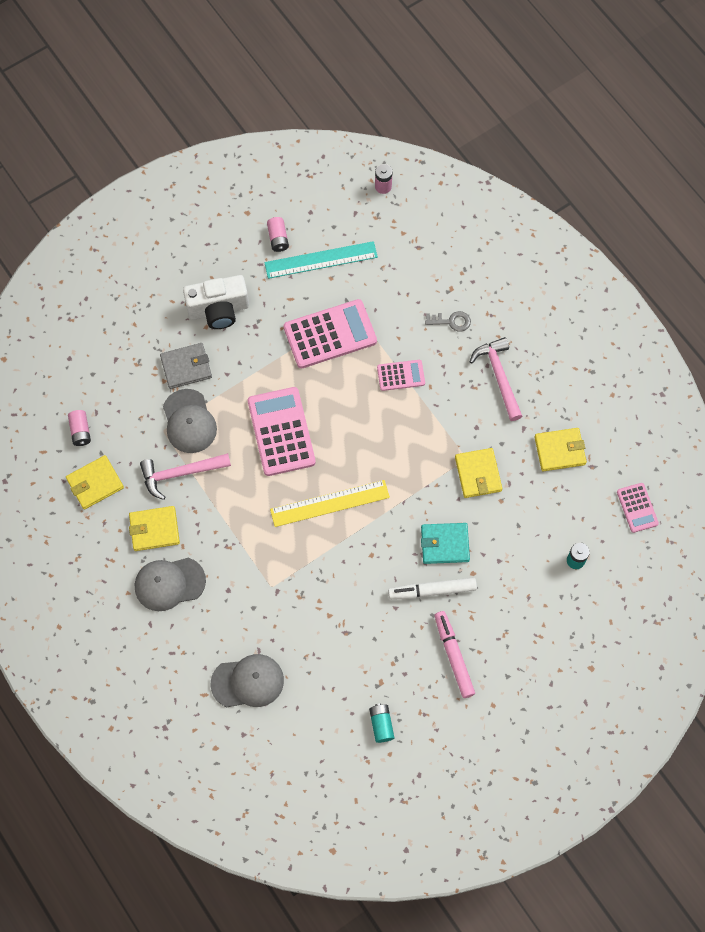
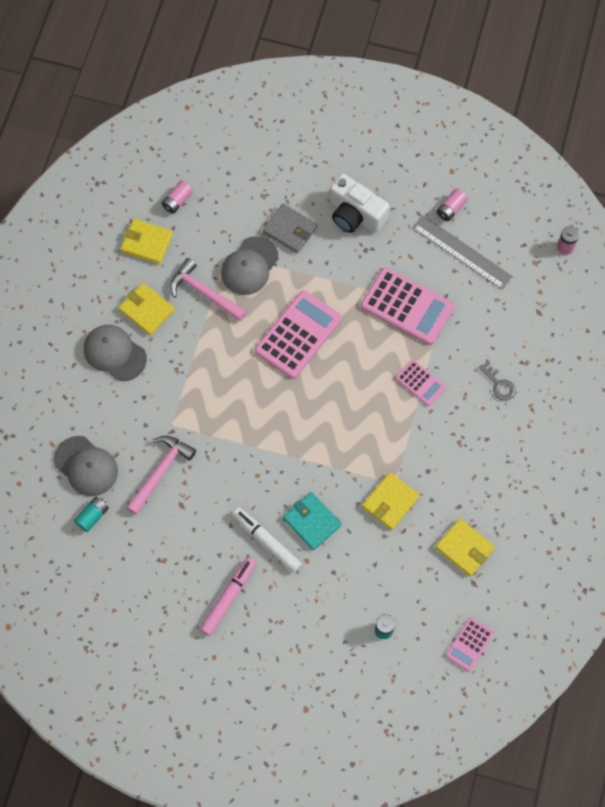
camera: 50 degrees right, 0 degrees up
turquoise ruler [264,241,378,279] -> grey ruler [412,215,513,290]
yellow ruler [270,480,390,527] -> none
turquoise battery [369,703,394,743] -> turquoise battery moved to [74,497,109,532]
pink hammer [470,337,523,421] -> pink hammer moved to [126,435,196,515]

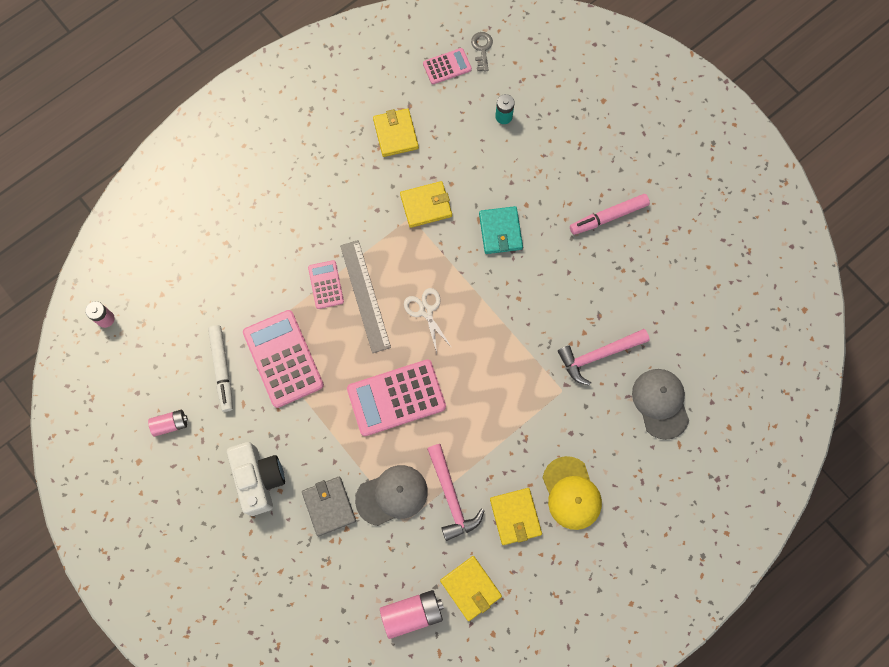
camera: 145 degrees left, 5 degrees up
turquoise battery [74,497,109,532] -> none
grey cap [84,325,147,381] -> yellow cap [542,456,602,530]
pink battery [162,181,193,214] -> pink battery [380,590,444,639], size x1.60
white marker [232,508,302,573] -> white marker moved to [208,325,233,412]
grey ruler [412,215,513,290] -> grey ruler moved to [340,240,391,353]
grey key [479,361,516,401] -> grey key moved to [471,32,493,72]
none -> white scissors [404,288,453,353]

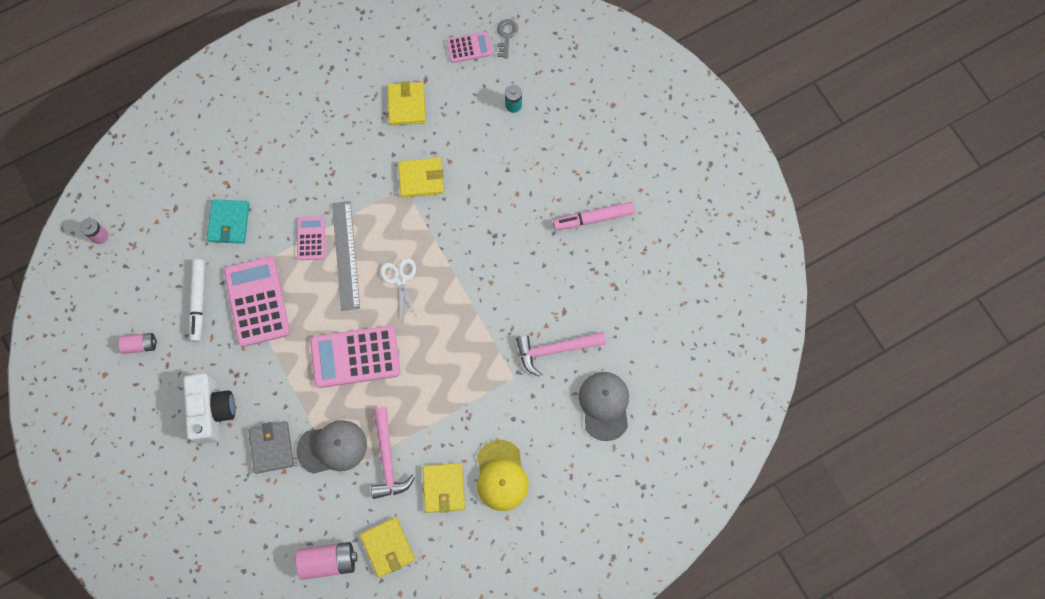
camera: 10 degrees right, 0 degrees up
turquoise wallet [479,206,523,254] -> turquoise wallet moved to [207,199,250,244]

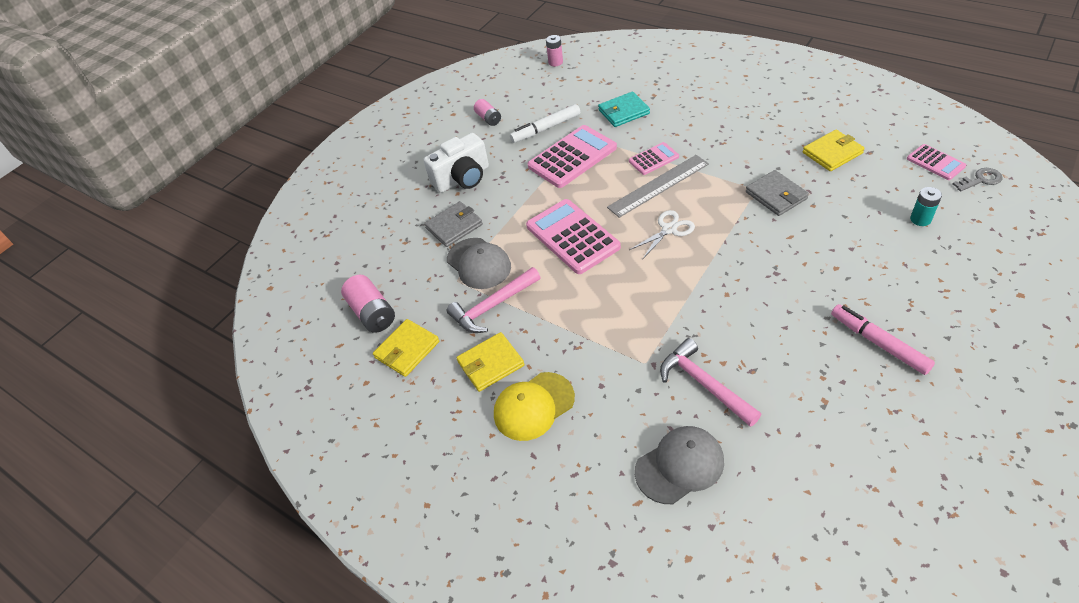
camera: 70 degrees right, 25 degrees down
yellow wallet [398,158,444,198] -> grey wallet [746,170,809,216]

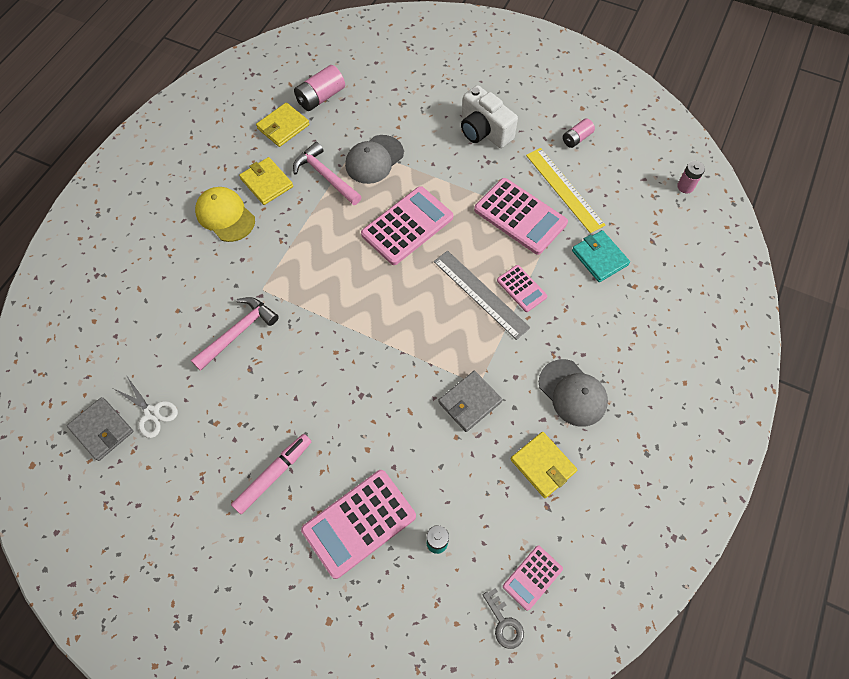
camera: 75 degrees right, 15 degrees up
yellow wallet [373,319,439,377] -> yellow wallet turned 75 degrees counterclockwise [256,102,309,147]
grey wallet [424,201,483,247] -> grey wallet moved to [67,397,133,461]
white marker [510,104,580,143] -> yellow ruler [526,148,605,233]
white scissors [629,210,695,258] -> white scissors moved to [113,375,178,438]
grey cap [635,426,724,504] -> grey cap moved to [539,359,608,427]
none -> pink calculator [301,470,416,579]

